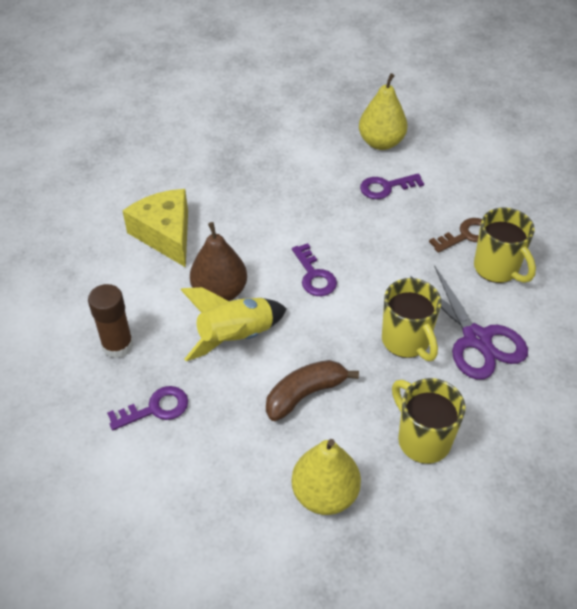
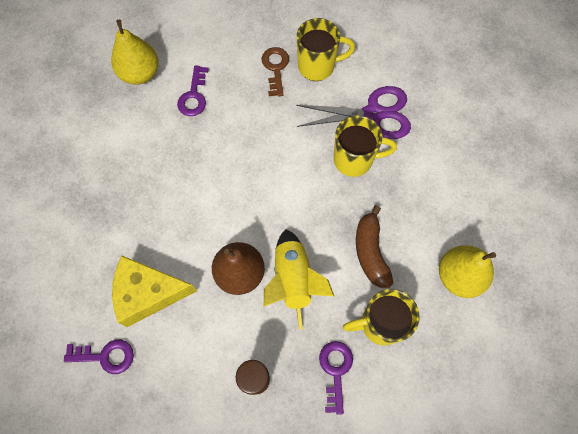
camera: 65 degrees left, 20 degrees up
purple key [292,243,337,296] -> purple key moved to [64,340,134,374]
yellow mug [392,378,465,464] -> yellow mug moved to [343,289,420,346]

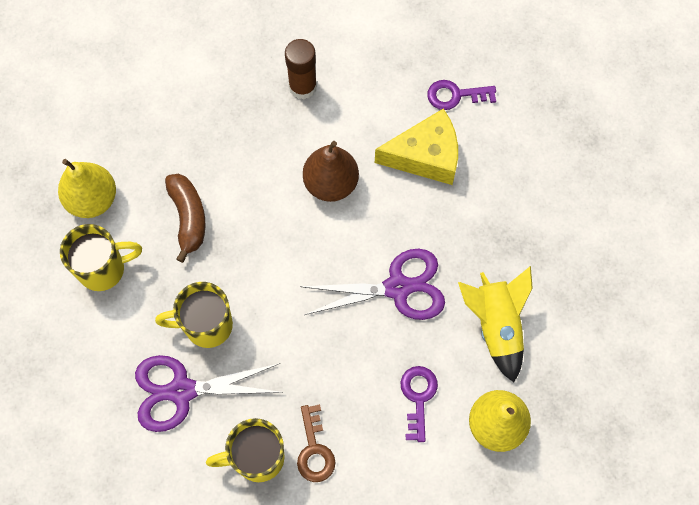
camera: 175 degrees right, 0 degrees up
yellow rocket [264,229,334,330] -> yellow rocket moved to [458,266,533,382]
purple key [319,341,353,415] -> none
yellow mug [343,289,420,346] -> yellow mug moved to [60,224,142,291]
none -> purple scissors [300,249,445,320]

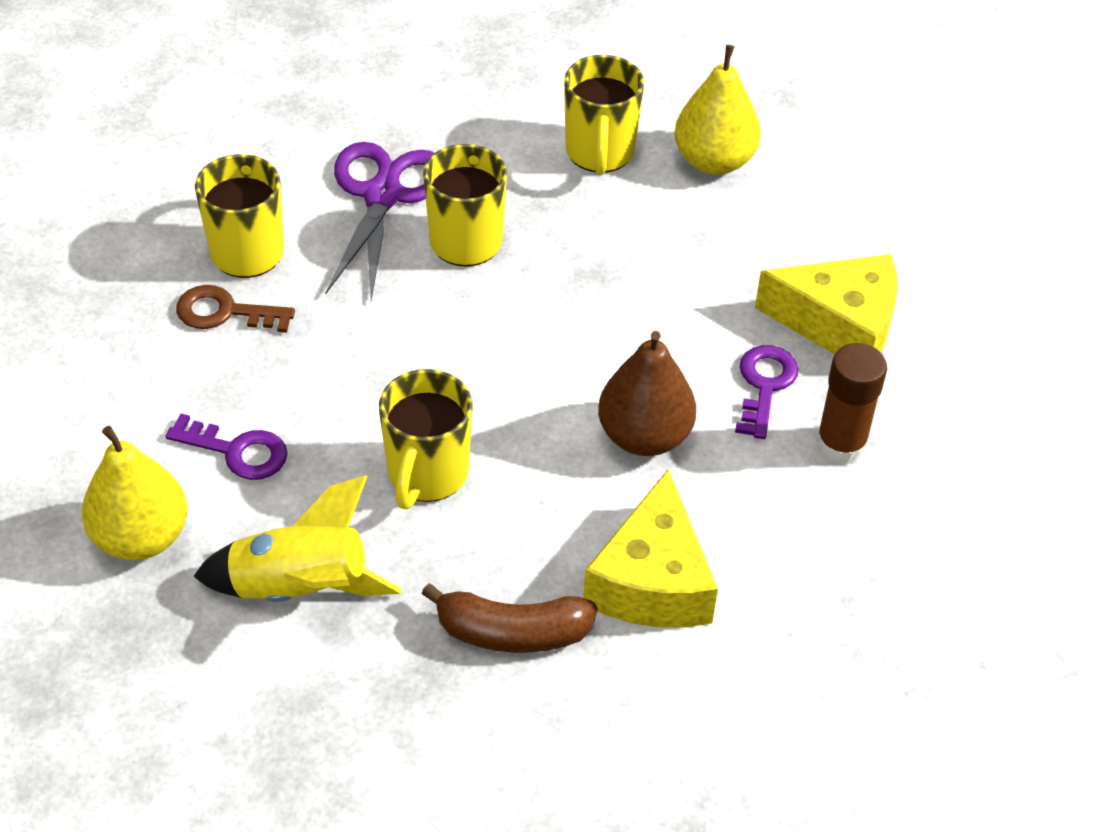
camera: 105 degrees right, 20 degrees down
brown banana [165,174,205,263] -> brown banana moved to [421,583,597,653]
purple scissors [300,249,445,320] -> yellow mug [379,369,473,509]
purple key [427,80,496,110] -> purple key moved to [735,345,799,439]
none -> yellow cheese [755,254,898,355]

